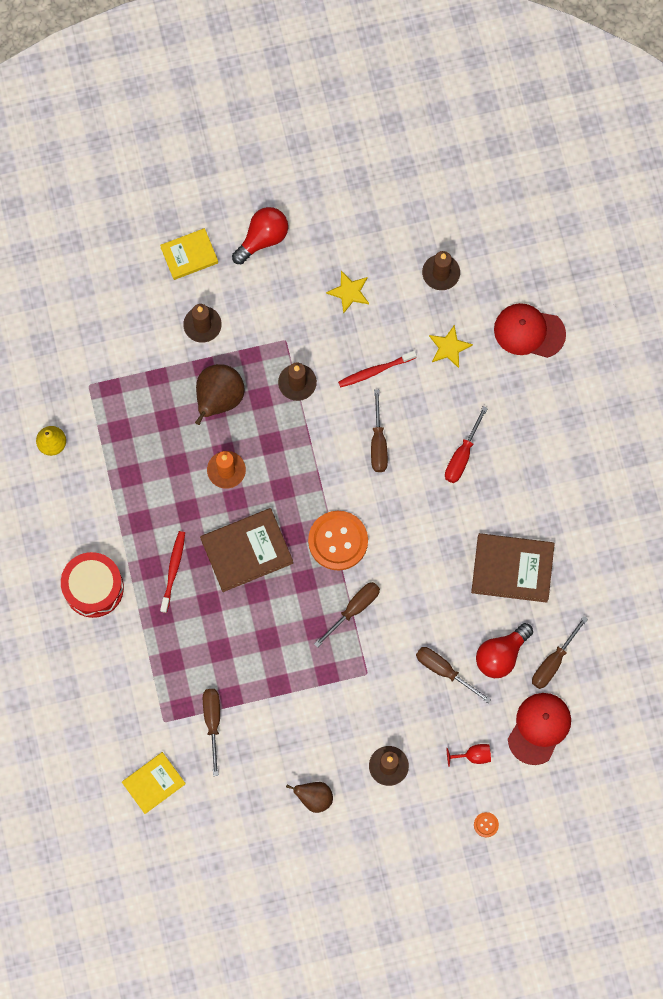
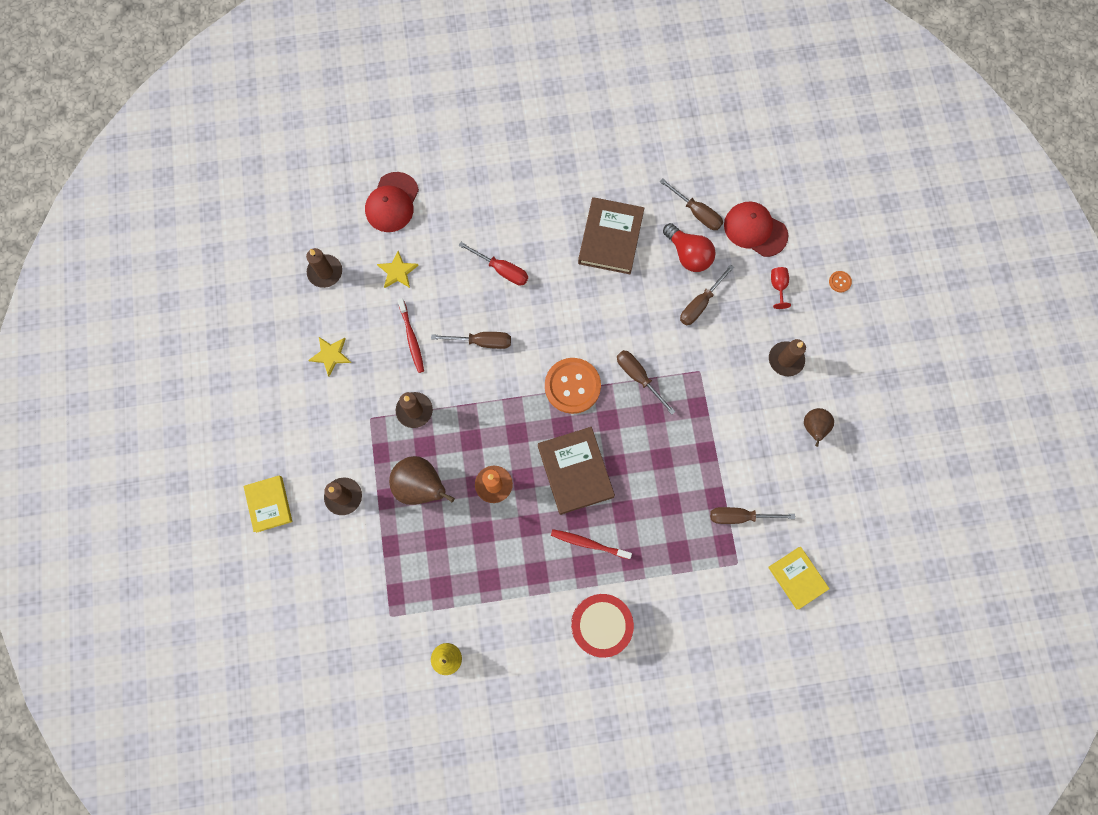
camera: 85 degrees left, 0 degrees up
red light bulb [232,207,288,264] -> none

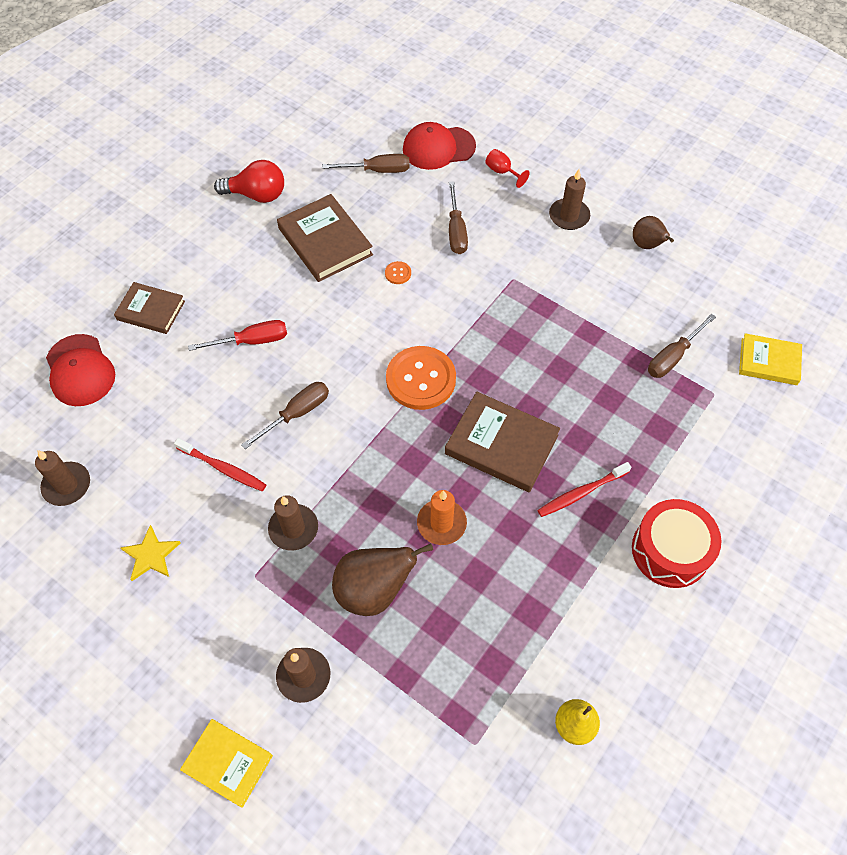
camera: 45 degrees left, 15 degrees down
yellow star [377,251,419,288] -> none
brown screwdriver [617,350,676,415] -> none
red light bulb [663,223,716,272] -> red light bulb moved to [214,160,284,203]
orange button [829,271,852,292] -> orange button moved to [385,261,411,284]
none -> brown book [114,282,185,334]

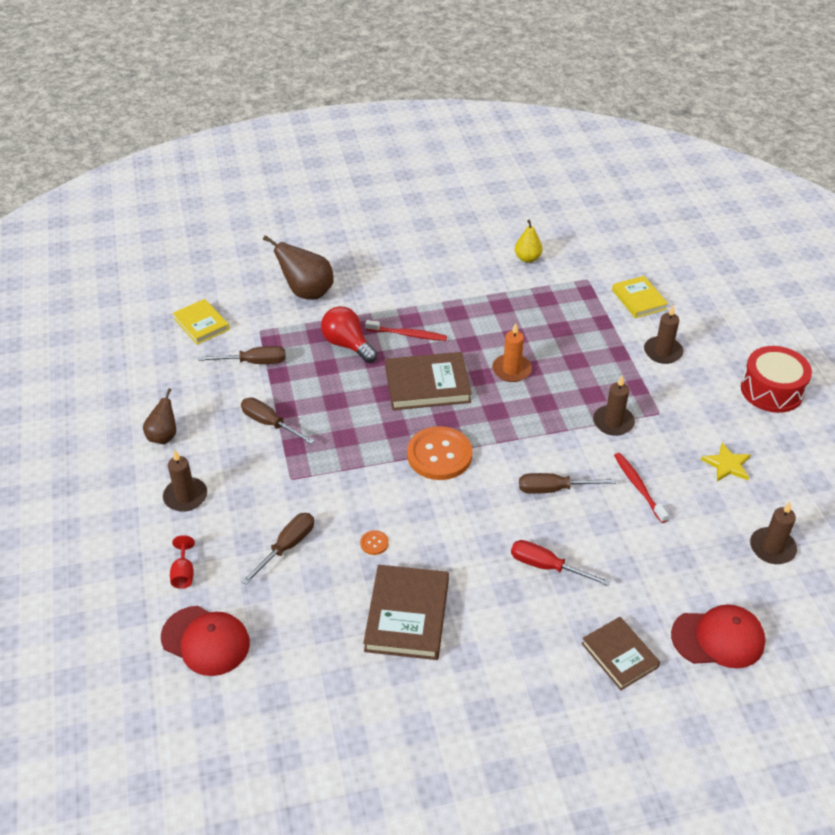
camera: 140 degrees left, 15 degrees down
red cap [46,334,115,406] -> red cap turned 75 degrees clockwise [671,605,765,668]
yellow book [180,719,273,808] -> yellow book moved to [612,276,668,318]
red light bulb [214,160,284,203] -> red light bulb moved to [321,306,377,363]
brown screwdriver [322,154,410,173] -> brown screwdriver moved to [241,398,315,444]
brown pear [332,543,433,616] -> brown pear moved to [263,235,334,300]
brown book [445,392,560,492] -> brown book turned 75 degrees counterclockwise [385,352,472,410]
red drum [632,499,721,588] -> red drum moved to [741,346,812,413]

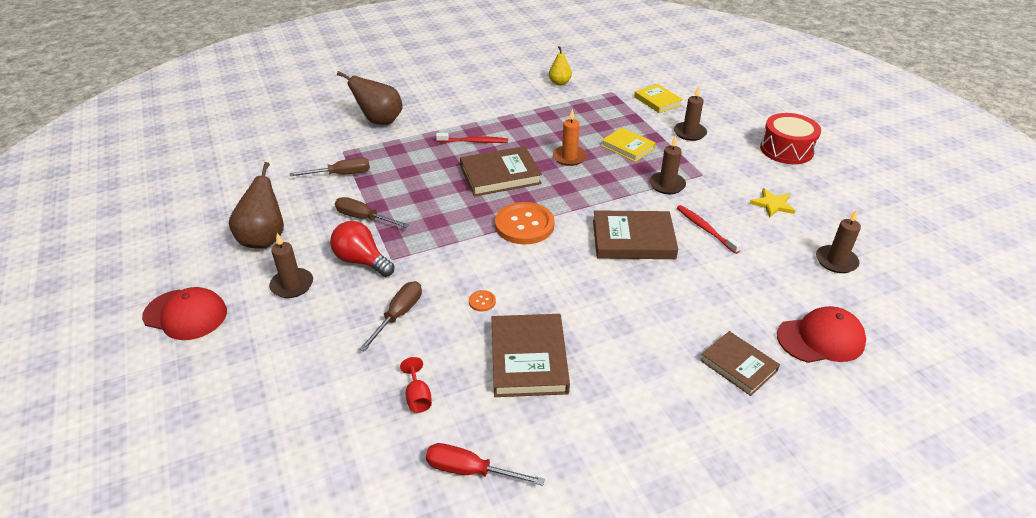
camera: 10 degrees left, 5 degrees down
brown pear [143,388,176,444] -> brown pear [229,162,284,249], size x1.64
red cap [161,606,250,676] -> red cap moved to [142,287,227,340]
red goblet [170,535,195,589] -> red goblet moved to [400,357,432,413]
yellow book [173,299,229,345] -> yellow book moved to [601,127,656,162]
red light bulb [321,306,377,363] -> red light bulb moved to [330,221,394,277]
red screwdriver [511,540,611,586] -> red screwdriver moved to [426,443,545,486]
brown screwdriver [519,473,616,494] -> brown book [593,210,678,259]

